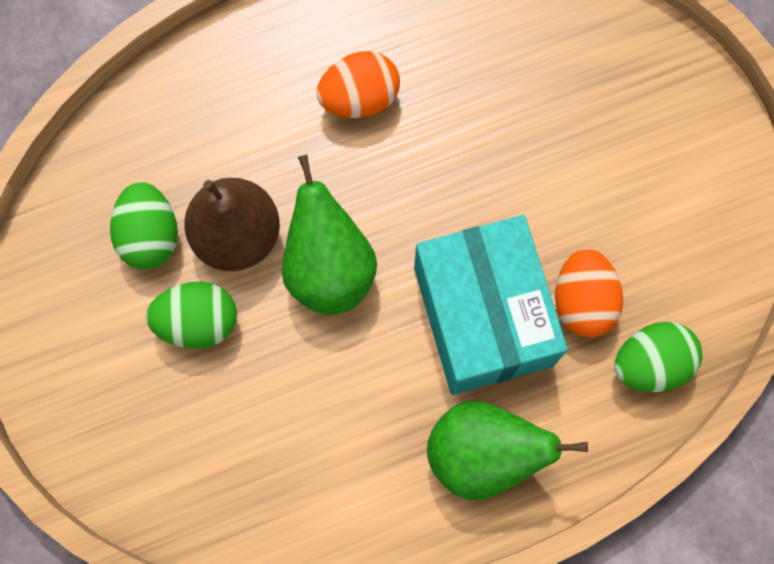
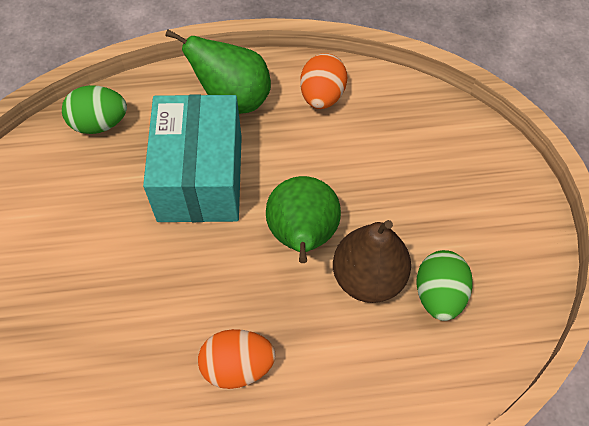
camera: 165 degrees left, 15 degrees down
green egg [146,282,237,349] -> none
orange egg [555,248,623,338] -> orange egg moved to [300,53,347,109]

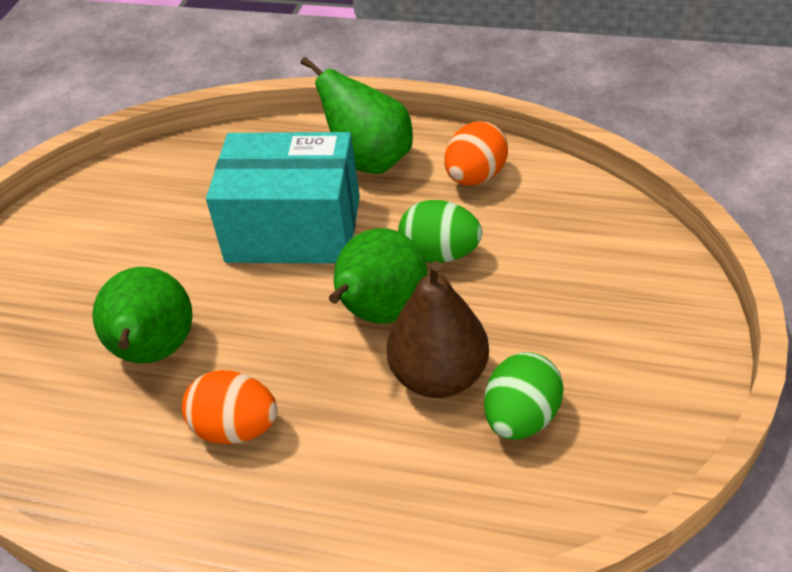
camera: 25 degrees right, 15 degrees down
green egg [62,85,127,134] -> green egg moved to [398,200,482,263]
turquoise box [143,94,242,222] -> turquoise box turned 75 degrees clockwise [206,132,360,264]
none -> green pear [92,267,193,363]

